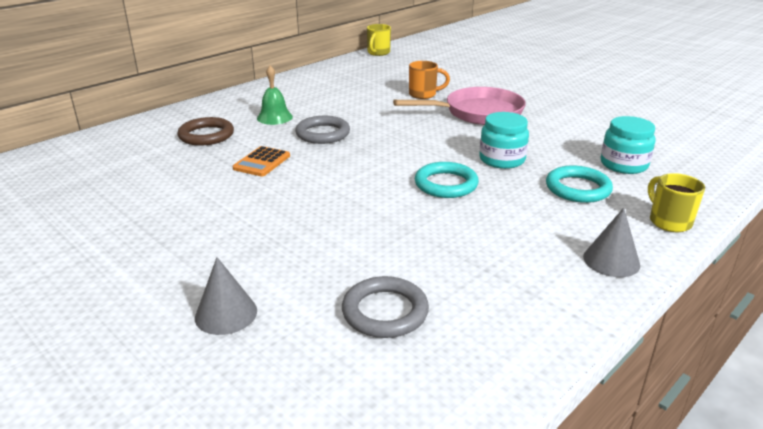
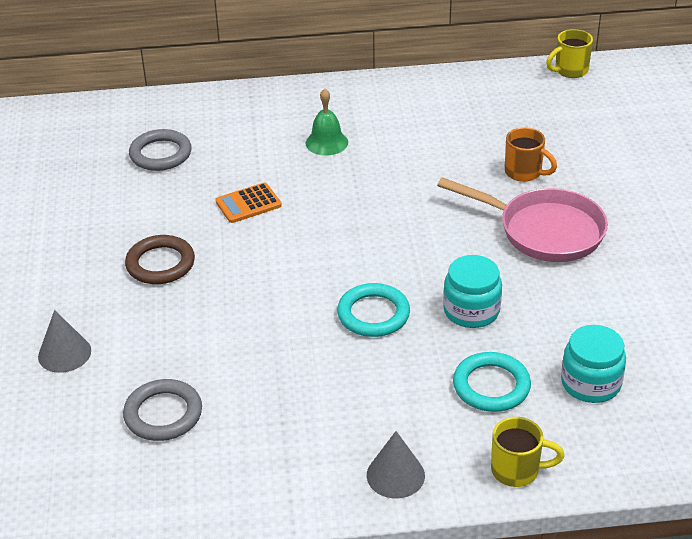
camera: 40 degrees right, 10 degrees up
brown ring [177,117,234,146] -> brown ring moved to [125,235,195,284]
grey ring [295,116,350,144] -> grey ring moved to [129,129,192,171]
yellow mug [648,173,705,232] -> yellow mug turned 75 degrees clockwise [491,417,564,487]

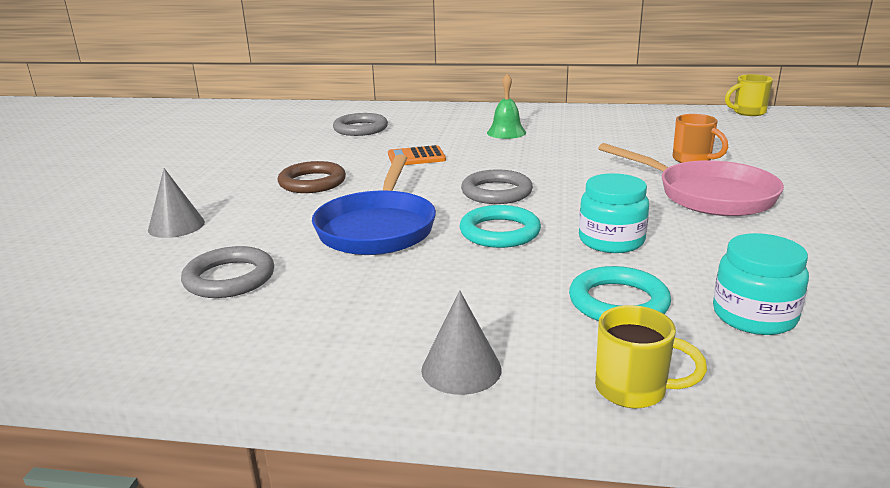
camera: 15 degrees right, 15 degrees down
none -> blue pan [312,155,436,255]
none -> grey ring [461,170,533,204]

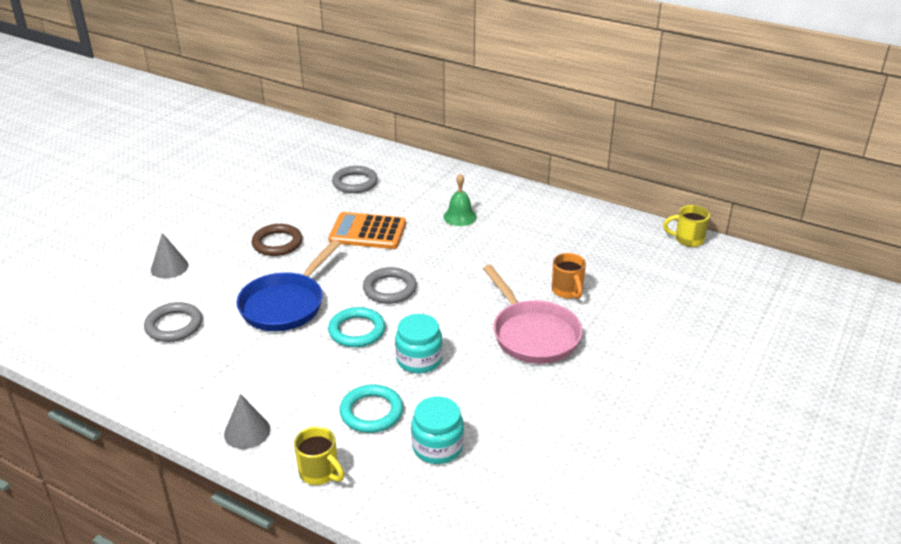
camera: 20 degrees right, 10 degrees up
orange calculator [388,145,446,165] -> orange calculator [328,212,406,249], size x1.63

